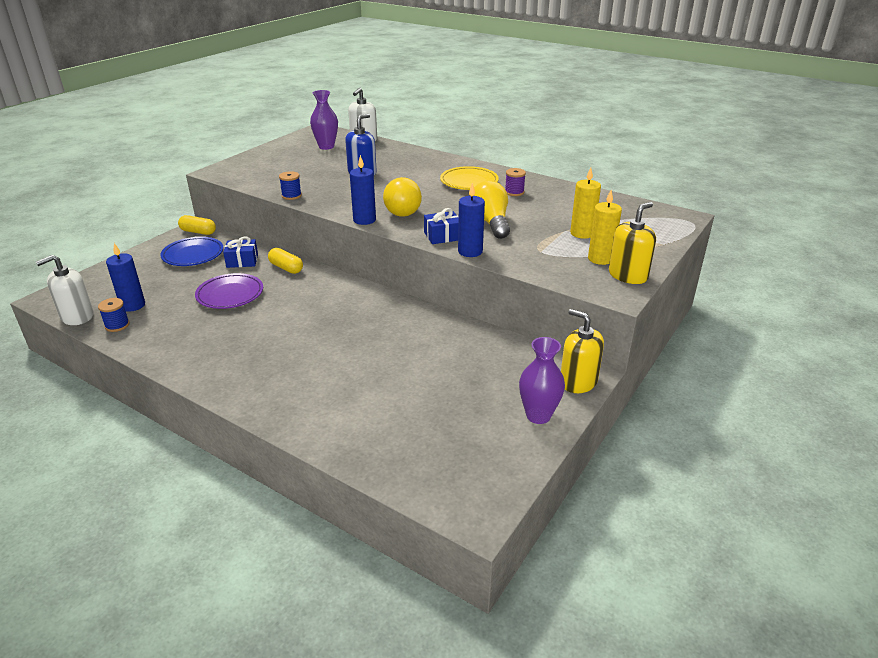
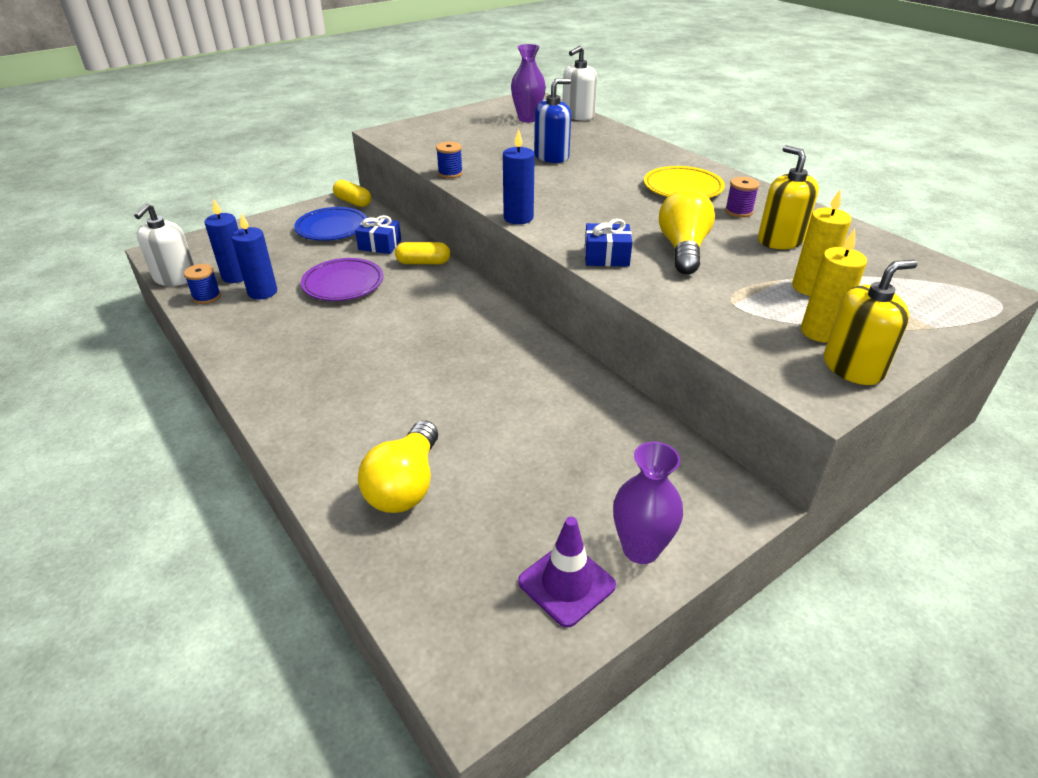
camera: 20 degrees right, 5 degrees up
white soap dispenser [36,255,94,325] -> white soap dispenser turned 60 degrees counterclockwise [134,203,194,286]
yellow capsule [268,248,303,274] -> yellow capsule turned 60 degrees counterclockwise [395,242,450,264]
yellow light bulb [383,177,422,217] -> yellow light bulb moved to [358,421,438,513]
blue candle [458,183,485,257] -> blue candle moved to [231,213,277,300]
yellow soap dispenser [561,309,604,393] -> yellow soap dispenser moved to [758,145,819,249]
none -> purple traffic cone [518,517,616,628]

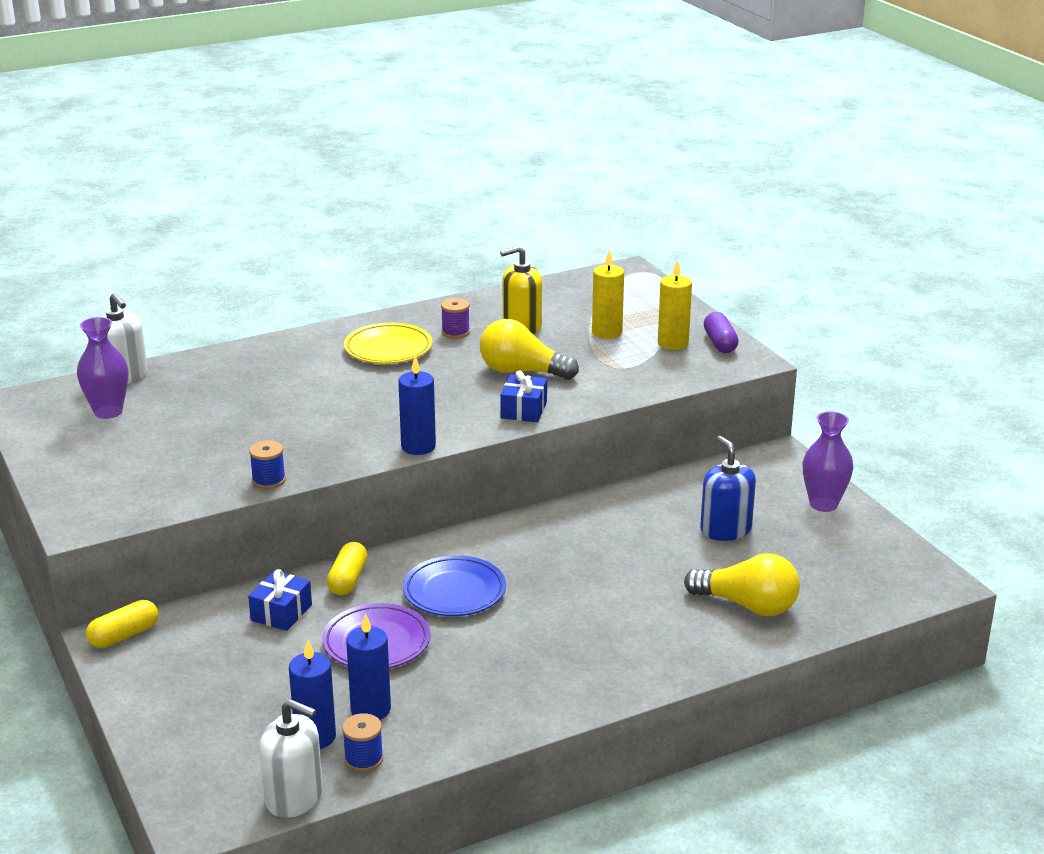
camera: 80 degrees left, 10 degrees down
blue plate [294,207,367,241] -> blue plate moved to [403,555,506,616]
purple traffic cone [518,517,616,628] -> none
blue soap dispenser [534,78,571,163] -> blue soap dispenser moved to [700,436,756,541]
yellow soap dispenser [824,260,918,385] -> purple capsule [704,312,739,353]

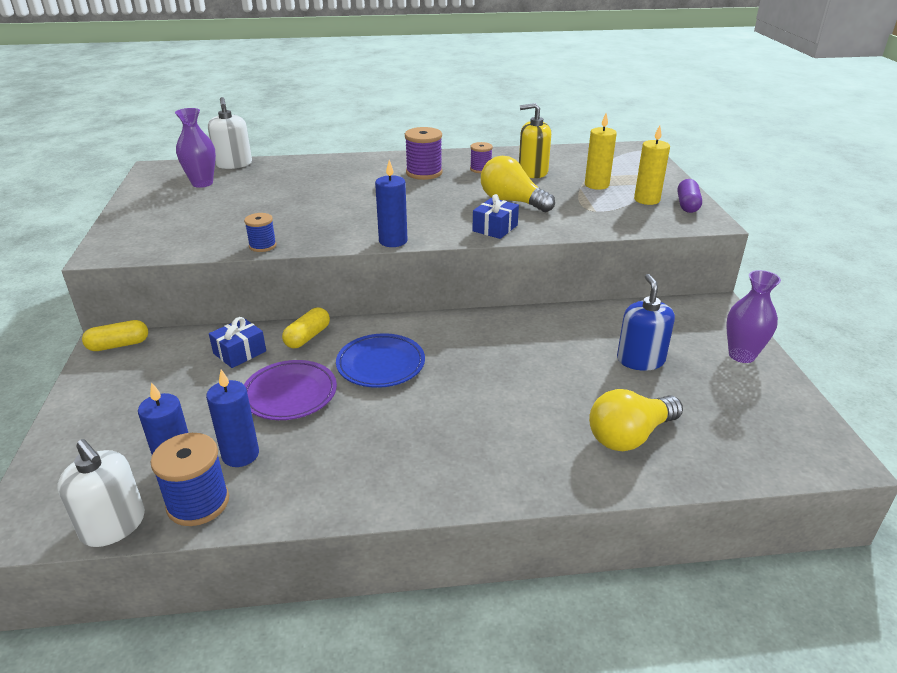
camera: 20 degrees right, 5 degrees up
blue spool [342,713,383,772] -> blue spool [151,433,229,526], size x1.65
yellow plate [344,323,433,364] -> purple spool [405,127,443,180]
yellow light bulb [684,553,800,616] -> yellow light bulb turned 105 degrees clockwise [589,389,683,451]

